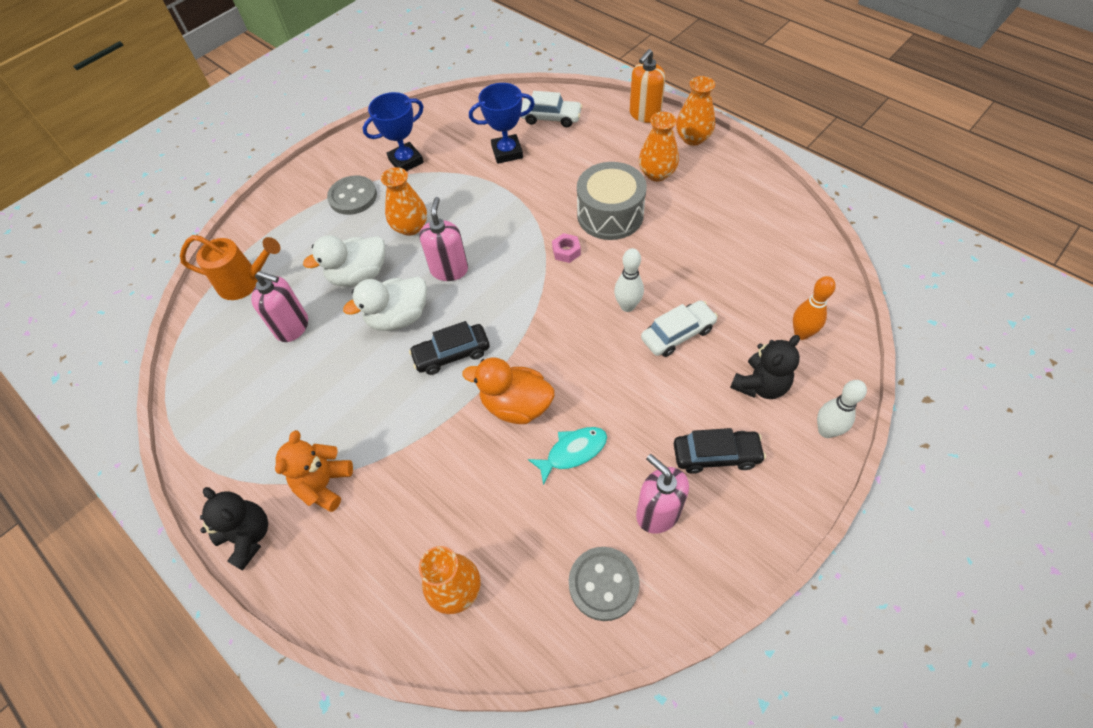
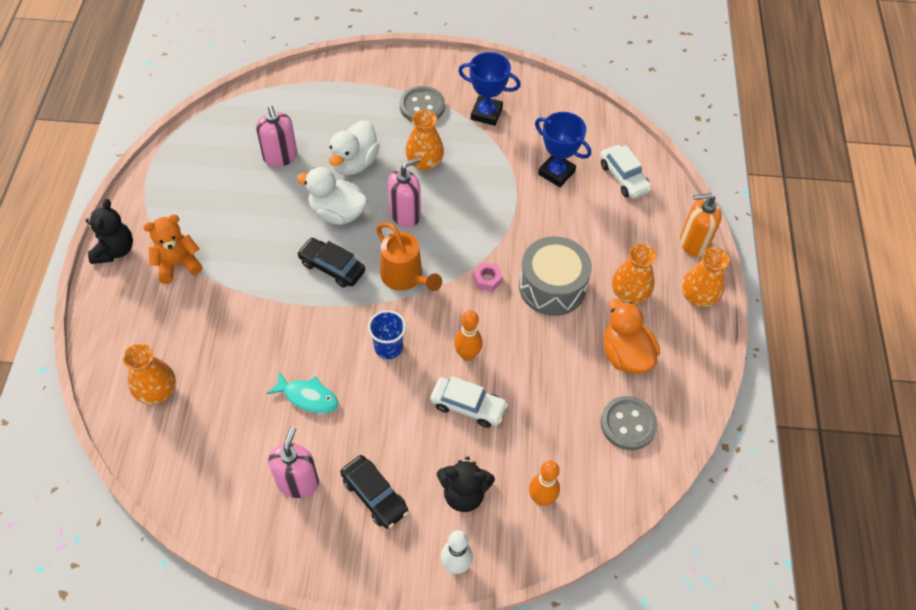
camera: 45 degrees right, 0 degrees up
orange watering can [180,235,281,300] -> orange watering can moved to [376,222,442,291]
white duck [303,235,385,287] -> white duck turned 90 degrees counterclockwise [329,120,380,175]
orange duck [463,357,554,424] -> orange duck moved to [604,298,660,374]
grey button [569,547,640,621] -> grey button moved to [600,396,658,450]
white bowling pin [614,248,644,312] -> orange bowling pin [454,310,482,361]
none -> blue cup [368,310,406,359]

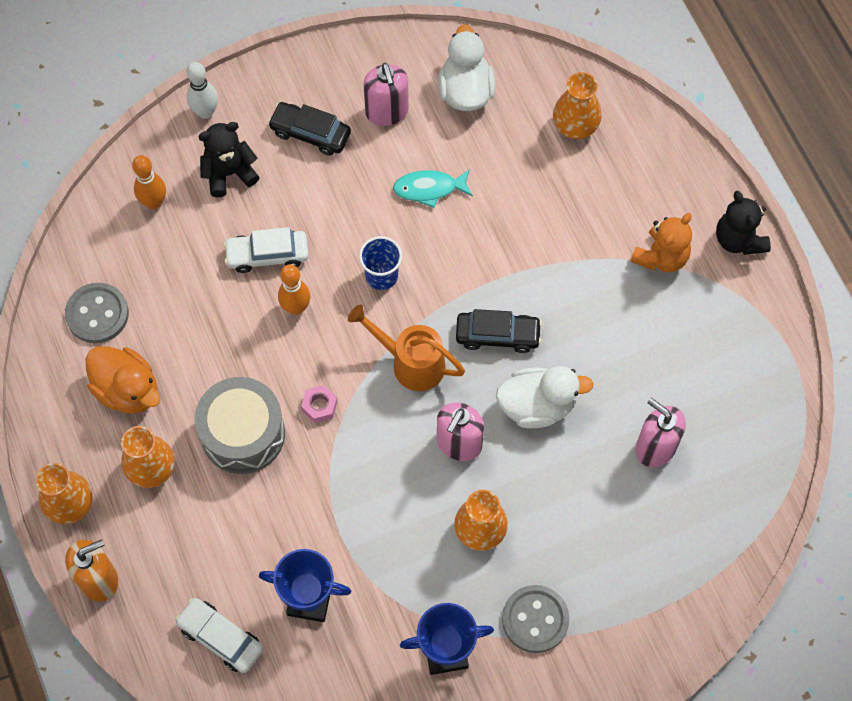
camera: 155 degrees right, 10 degrees up
white duck [329,120,380,175] -> white duck moved to [438,24,495,111]

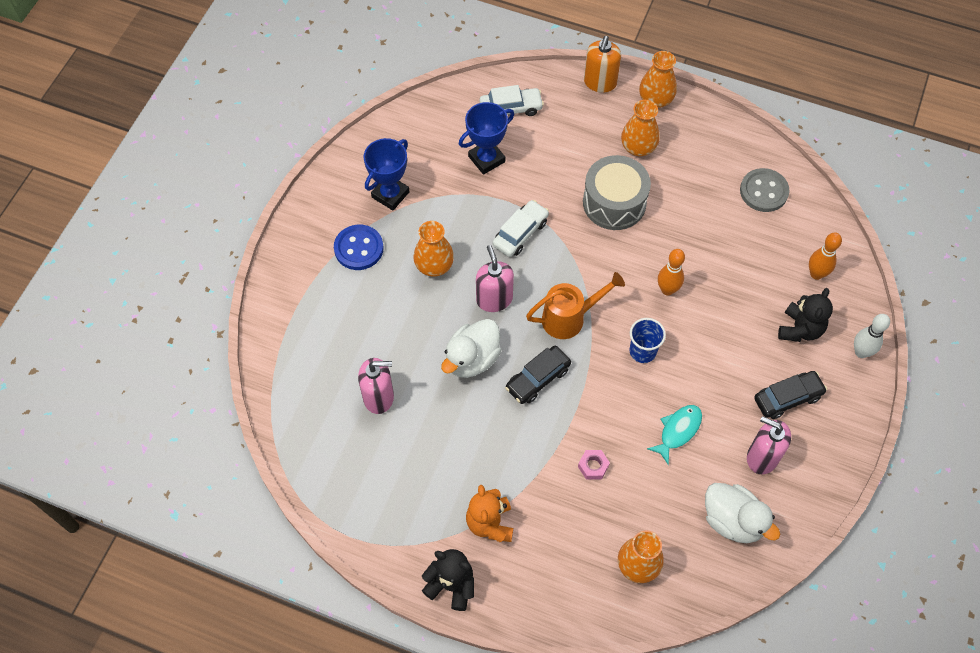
camera: 135 degrees right, 5 degrees down
orange duck [86,346,160,414] -> none
white car [223,227,309,273] -> white car moved to [493,200,549,257]
pink nut [301,385,338,423] -> pink nut moved to [578,450,610,480]
grey button [502,585,570,653] -> blue button [334,225,384,270]

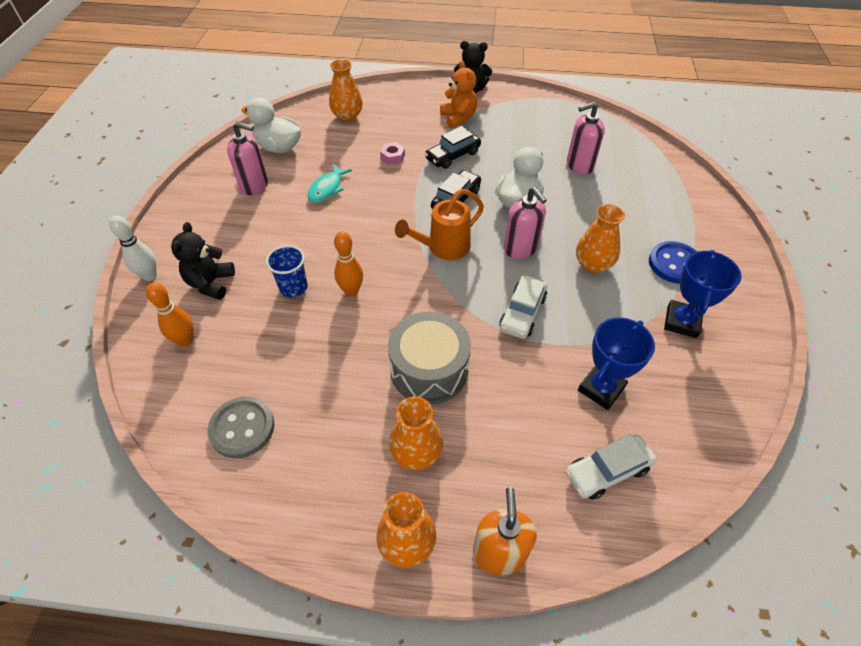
camera: 165 degrees right, 10 degrees down
blue cup [630,318,666,363] -> blue cup moved to [266,245,308,297]
black car [754,371,827,419] -> black car moved to [425,126,481,169]

